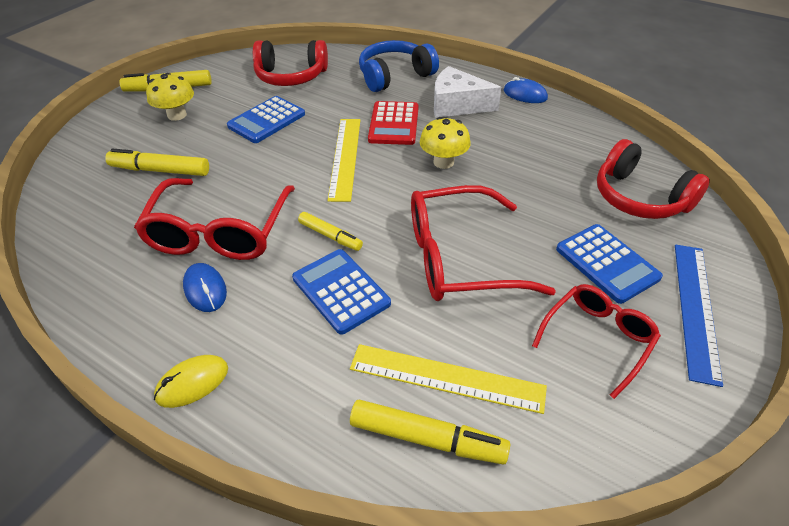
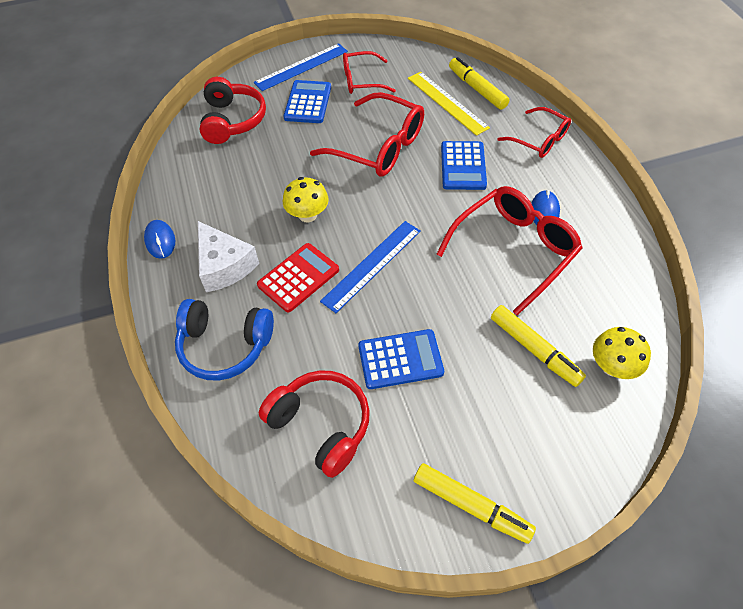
camera: 140 degrees left, 10 degrees up
yellow mushroom [146,73,194,121] -> yellow mushroom moved to [593,327,651,379]
yellow mouse [154,355,228,408] -> none
yellow marker [298,212,363,251] -> none
yellow ruler [327,119,360,202] -> blue ruler [320,221,421,313]
none -> red glasses [498,107,571,158]

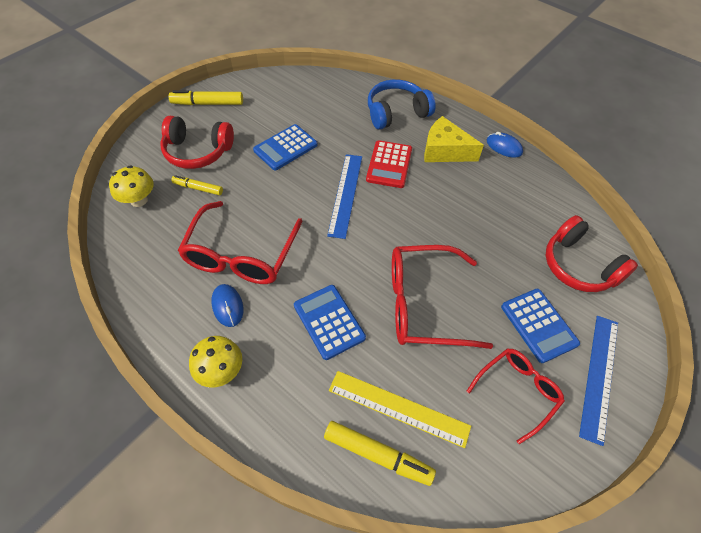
camera: 145 degrees right, 0 degrees up
white cheese [198,221,259,292] -> yellow cheese [424,116,484,162]
red headphones [259,370,370,478] -> red headphones moved to [160,116,234,169]
yellow mushroom [283,177,329,222] -> yellow mushroom moved to [189,336,242,387]
yellow marker [491,305,586,387] -> yellow marker [171,175,223,195], size x0.64
red glasses [498,107,571,158] -> none

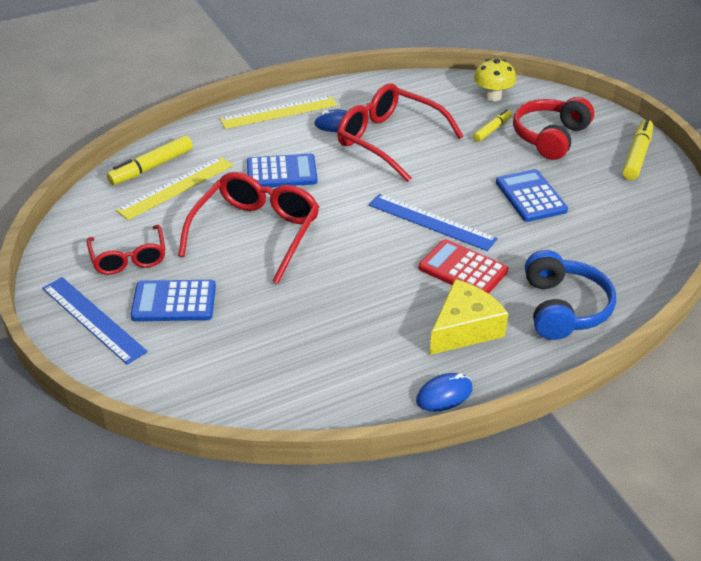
camera: 115 degrees right, 15 degrees down
yellow mushroom [189,336,242,387] -> yellow ruler [220,96,337,129]
red headphones [546,215,638,292] -> none

